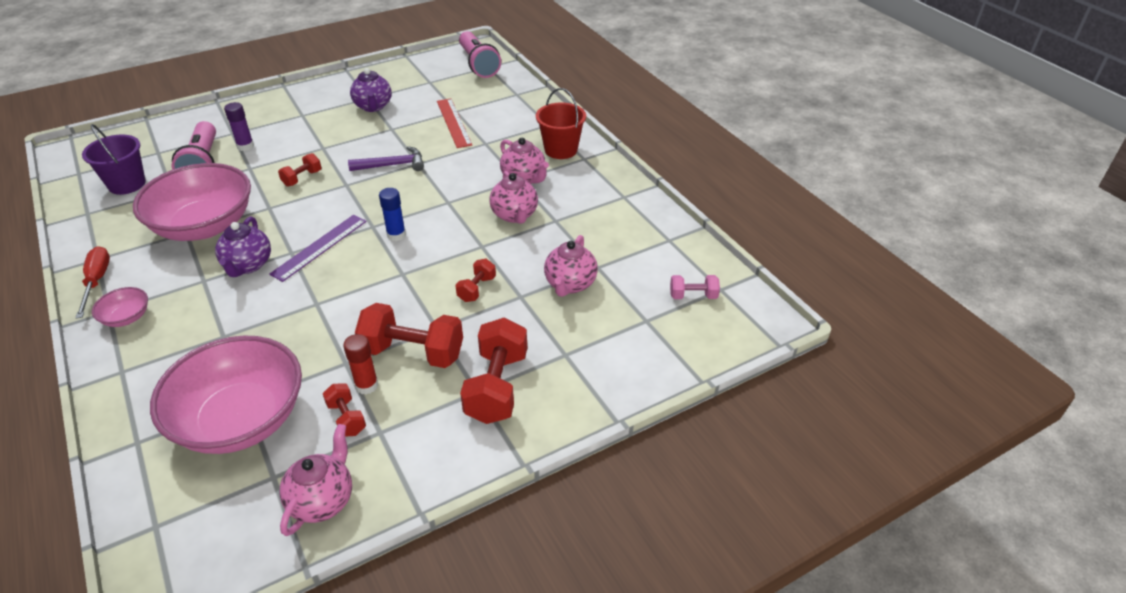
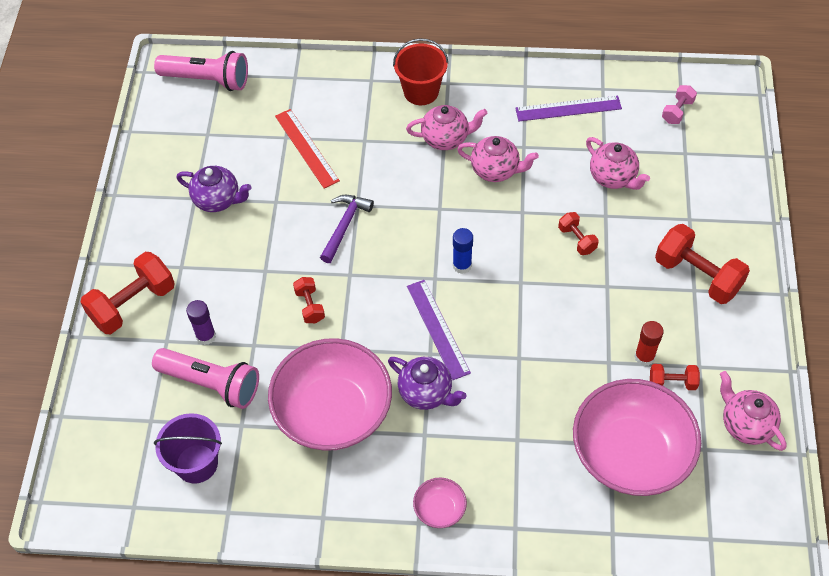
camera: 55 degrees left, 15 degrees up
red screwdriver [75,246,110,318] -> none
red dumbbell [355,303,463,368] -> red dumbbell moved to [81,252,175,334]
red ruler [437,99,472,148] -> red ruler turned 45 degrees clockwise [275,109,340,189]
none -> purple ruler [515,95,622,121]

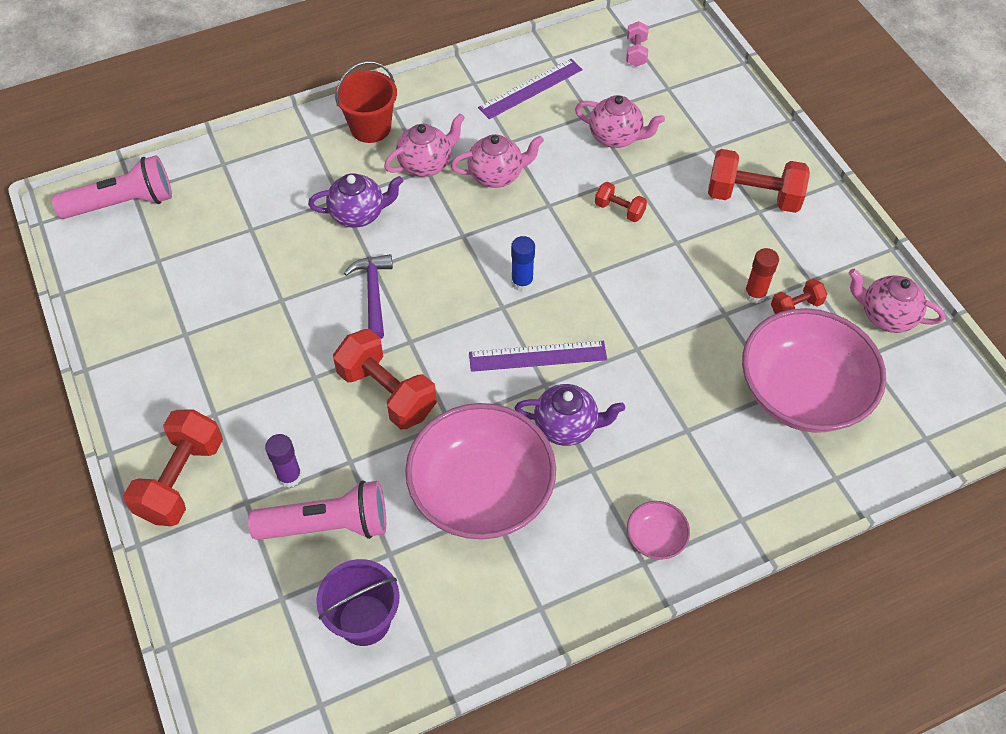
camera: 30 degrees left, 0 degrees up
purple teapot [177,166,252,212] -> purple teapot moved to [308,173,403,228]
red ruler [275,109,340,189] -> none
red dumbbell [293,277,325,323] -> red dumbbell [333,329,437,430], size x1.93
purple ruler [407,280,471,380] -> purple ruler turned 45 degrees counterclockwise [469,341,607,372]

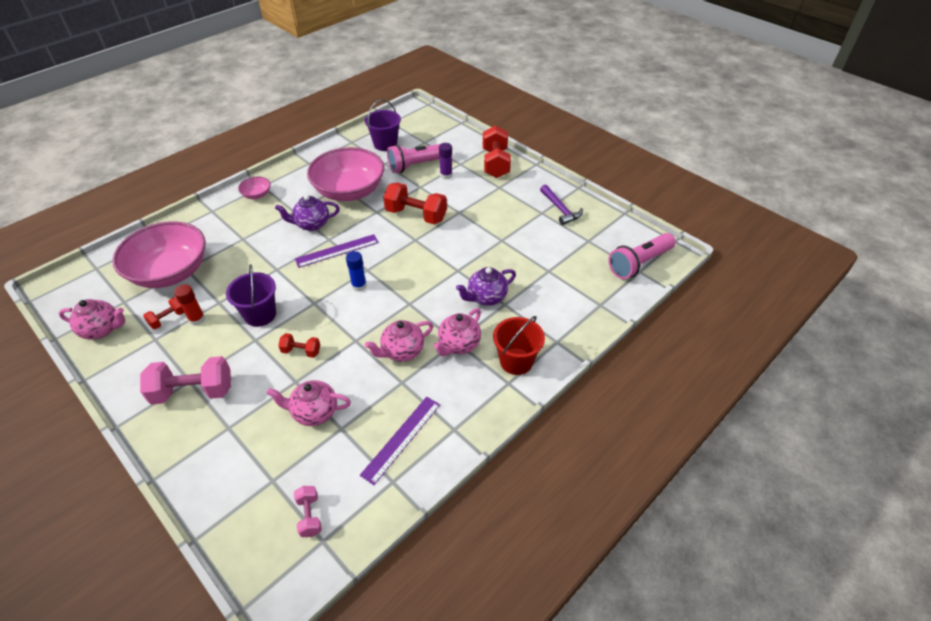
camera: 160 degrees right, 10 degrees down
purple hammer [344,254,393,339] -> purple hammer moved to [540,184,583,225]
red dumbbell [708,149,810,213] -> pink dumbbell [140,356,231,405]
none -> purple bucket [226,264,276,327]

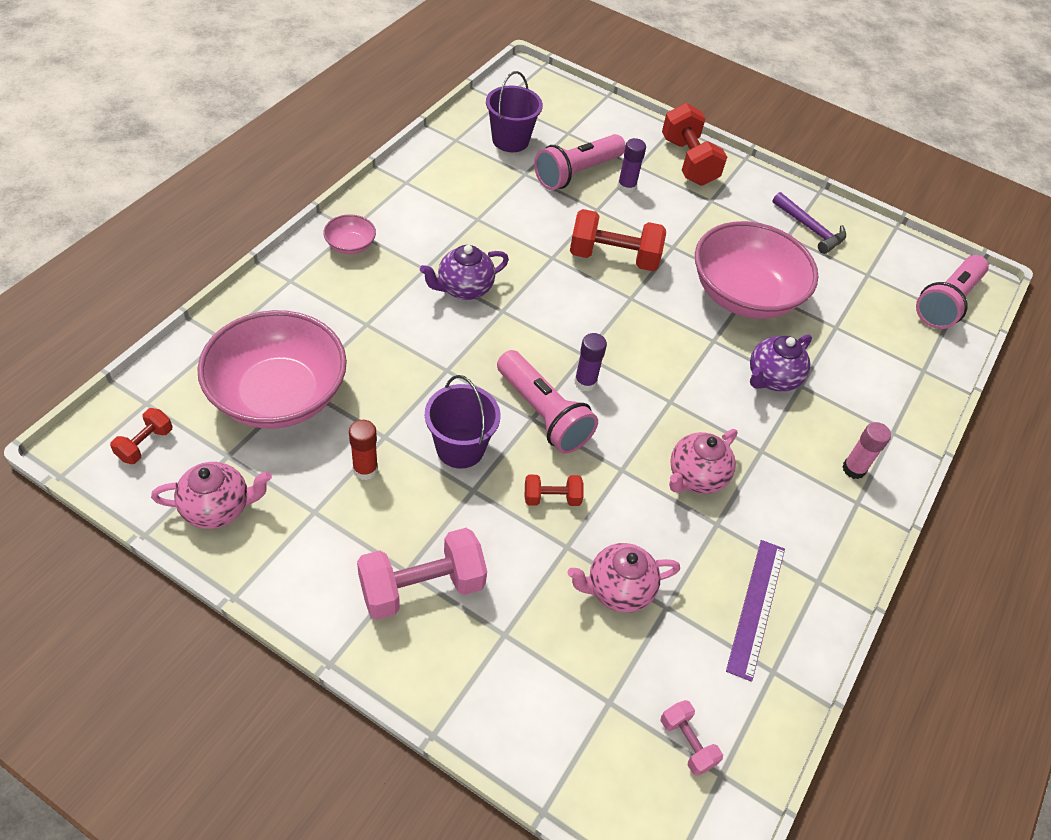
camera: 20 degrees left, 5 degrees up
red dumbbell [143,297,185,329] -> red dumbbell moved to [110,408,172,464]
purple ruler [295,234,379,268] -> none
pink bowl [307,147,384,201] -> pink bowl moved to [695,221,818,319]
blue glue stick [346,251,367,292] -> purple glue stick [574,333,607,391]
pink teapot [434,308,481,356] -> none
red bucket [493,316,545,375] -> pink glue stick [842,422,891,479]
none -> pink flashlight [497,350,598,454]

